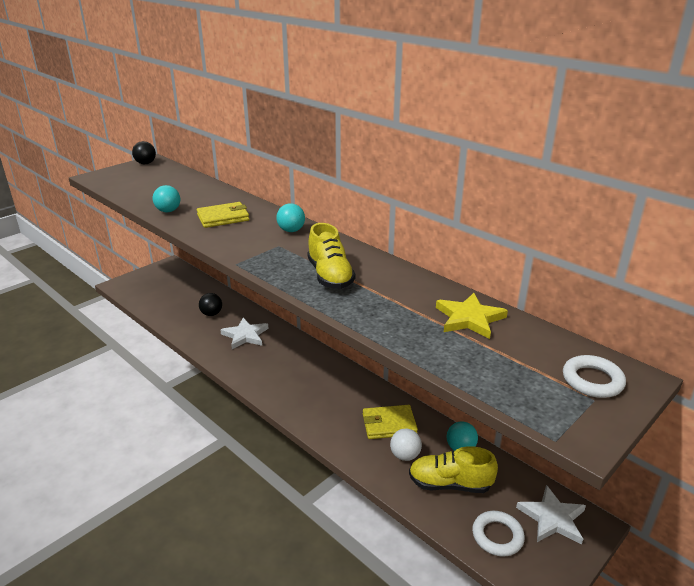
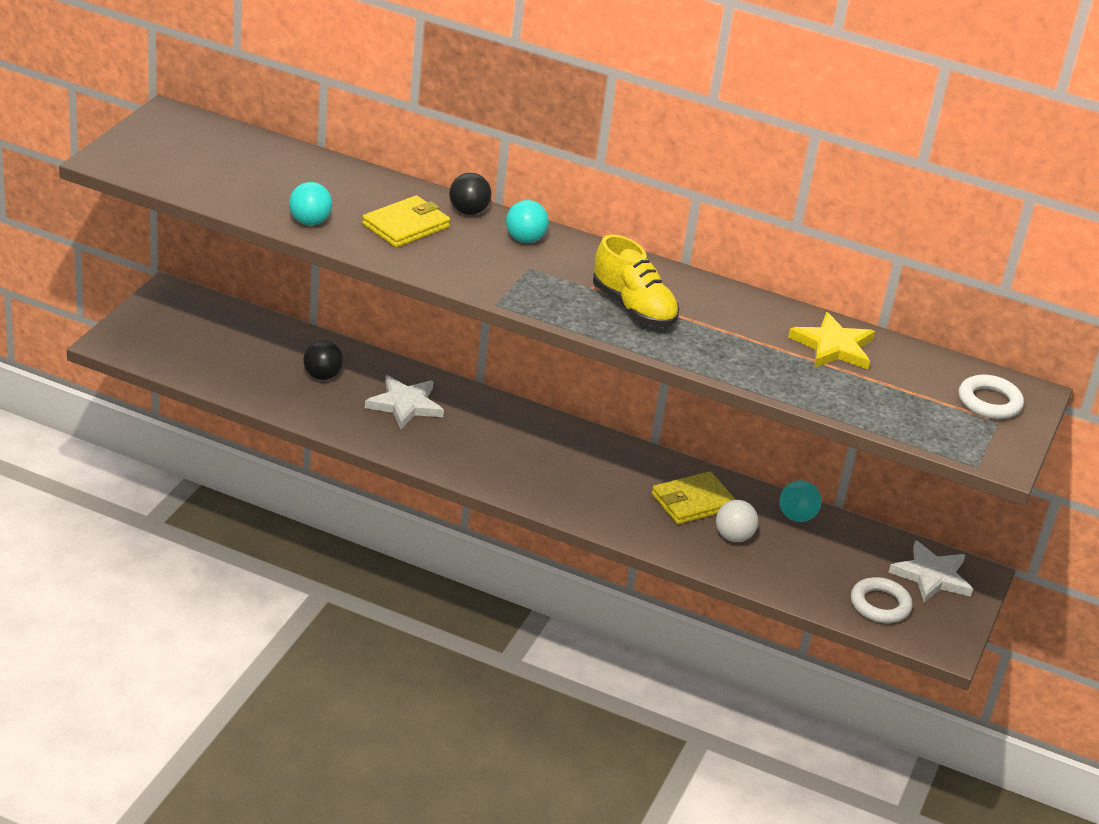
camera: 25 degrees left, 5 degrees up
black ball [132,141,156,164] -> black ball moved to [449,173,491,215]
yellow shoe [409,446,498,493] -> none

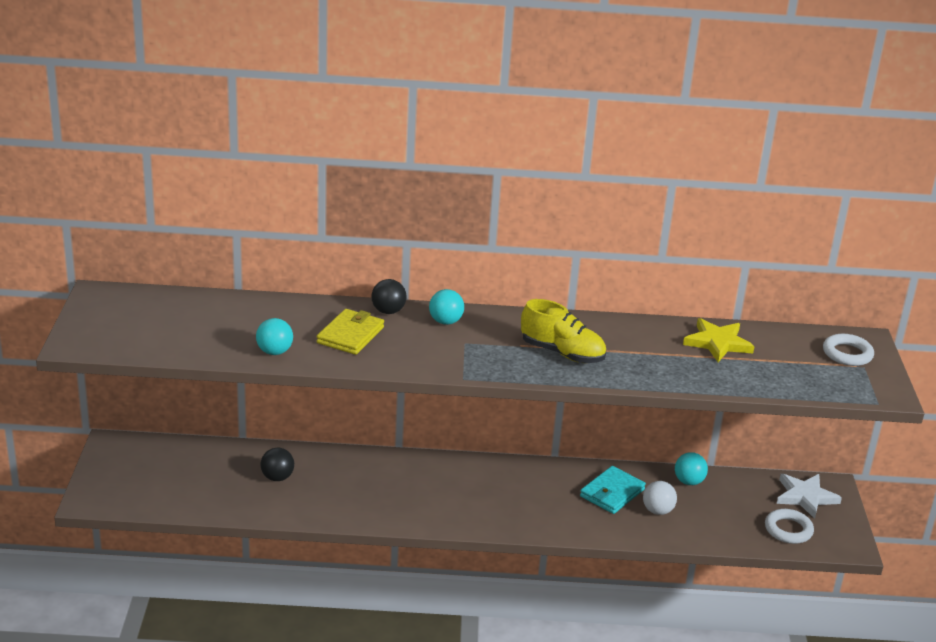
camera: 20 degrees left, 5 degrees down
white star [365,375,444,429] -> none
yellow wallet [652,471,736,524] -> turquoise wallet [580,466,646,514]

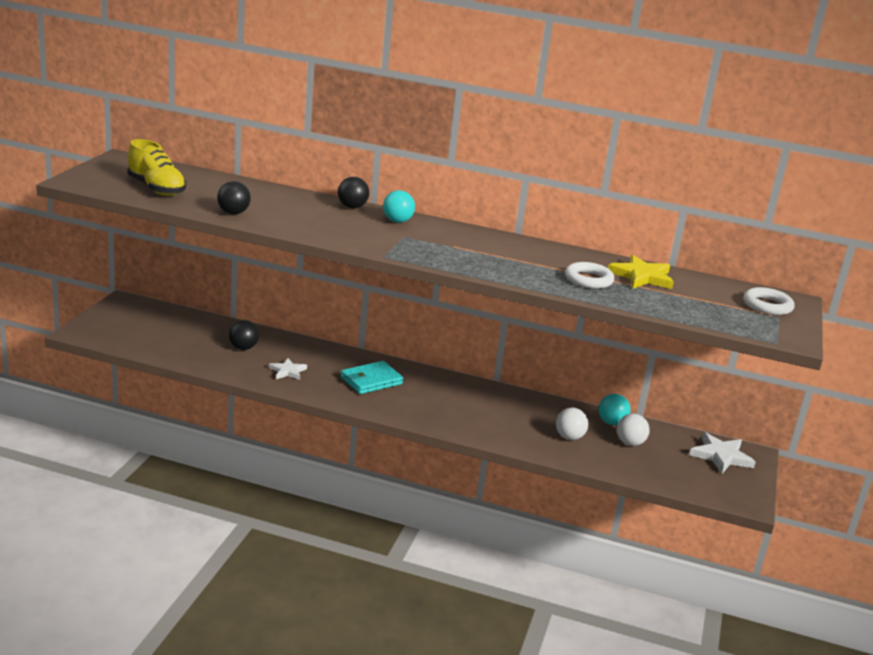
camera: 15 degrees right, 5 degrees down
turquoise ball [256,318,293,355] -> black ball [217,181,251,214]
yellow wallet [317,309,384,355] -> none
yellow shoe [521,299,606,363] -> yellow shoe moved to [127,139,186,196]
turquoise wallet [580,466,646,514] -> turquoise wallet moved to [340,361,404,394]
white ring [765,509,814,544] -> white ring moved to [565,262,614,289]
none -> white star [269,358,307,380]
none -> white ball [617,413,650,446]

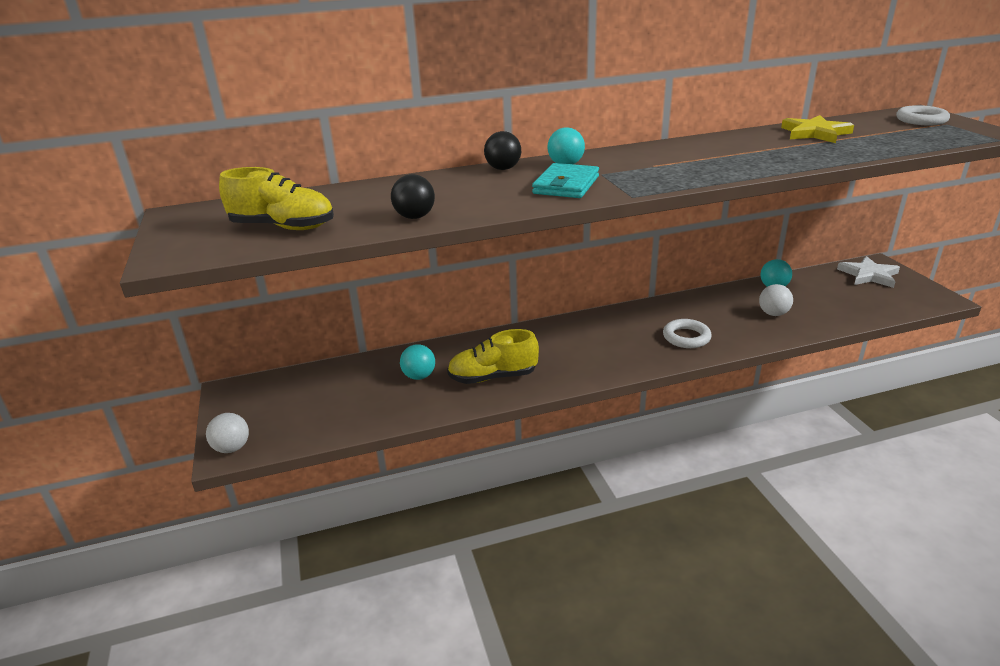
camera: 30 degrees left, 5 degrees up
black ball [229,320,259,350] -> turquoise ball [400,344,435,380]
white star [269,358,307,380] -> yellow shoe [447,329,539,384]
turquoise wallet [340,361,404,394] -> turquoise wallet moved to [532,163,599,198]
white ring [565,262,614,289] -> white ring moved to [663,319,712,348]
white ball [617,413,650,446] -> white ball moved to [206,413,249,453]

